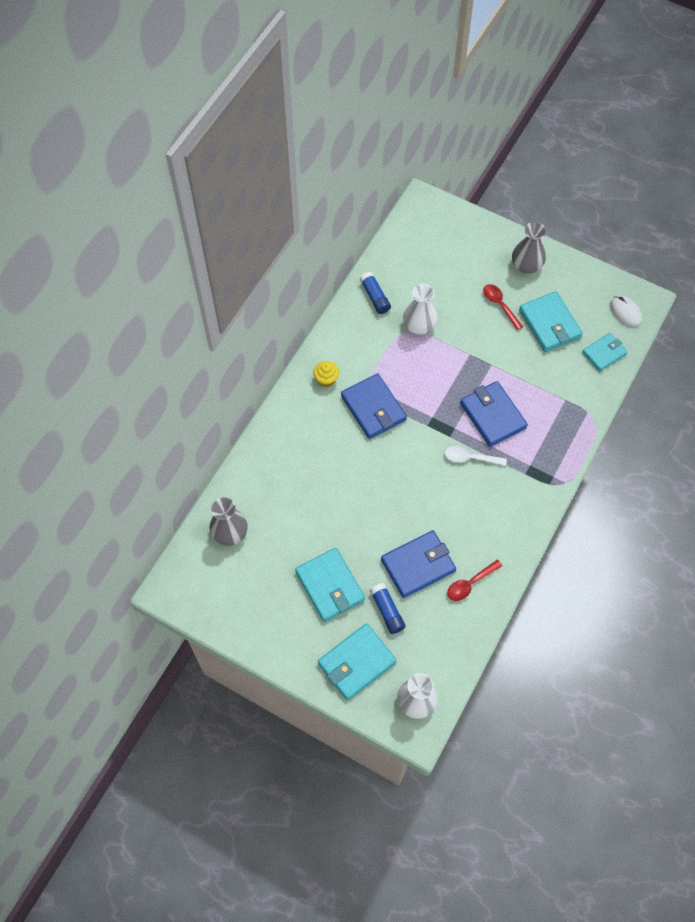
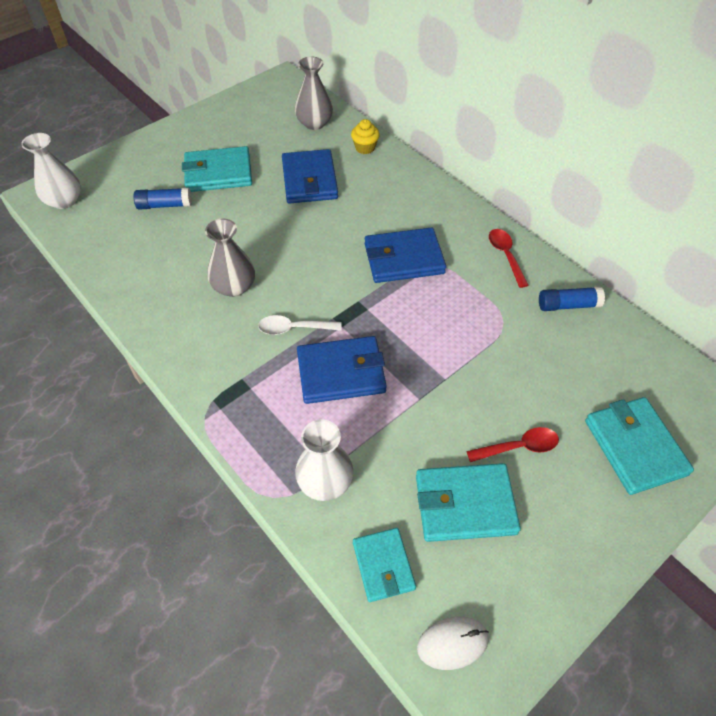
camera: 110 degrees right, 10 degrees down
yellow cupcake [313,361,339,387] -> yellow cupcake moved to [351,119,380,154]
turquoise wallet [318,624,396,700] -> turquoise wallet moved to [585,397,694,495]
blue wallet [381,530,456,598] -> blue wallet moved to [282,149,338,204]
white vase [403,284,438,335] -> white vase moved to [295,419,353,501]
white spoon [445,446,507,466] -> white spoon turned 120 degrees counterclockwise [258,315,342,335]
red spoon [447,560,502,601] -> red spoon moved to [489,229,529,288]
grey vase [512,222,546,273] -> grey vase moved to [205,219,255,297]

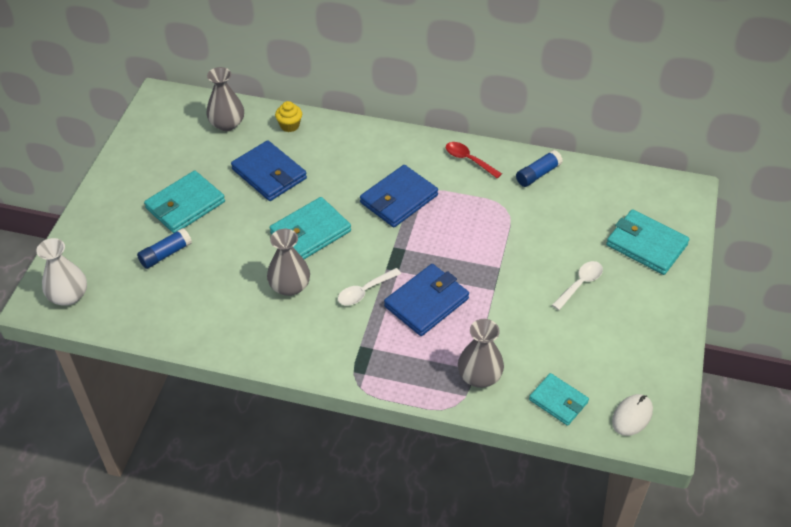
camera: 35 degrees left, 5 degrees down
white vase [295,419,353,501] -> grey vase [458,319,504,388]
turquoise wallet [416,463,521,542] -> turquoise wallet moved to [270,197,351,259]
red spoon [466,427,559,462] -> white spoon [552,261,603,310]

